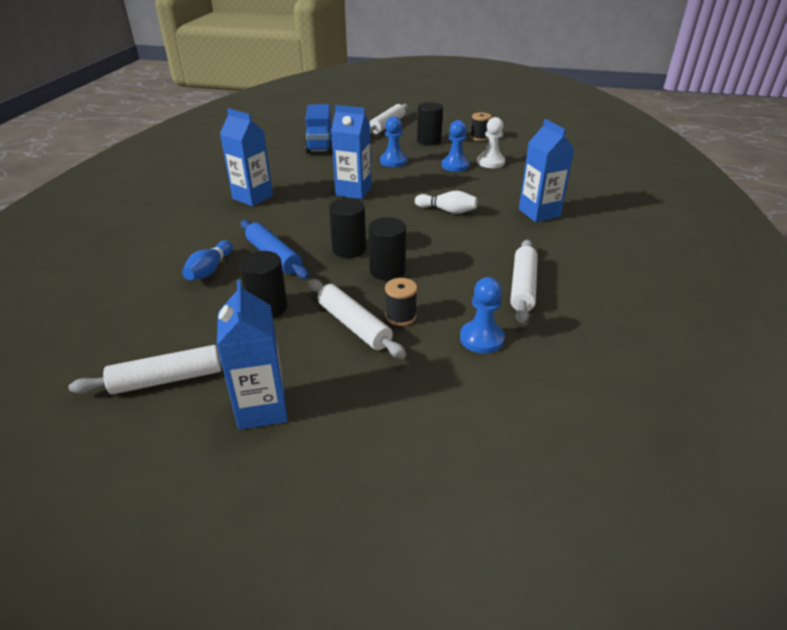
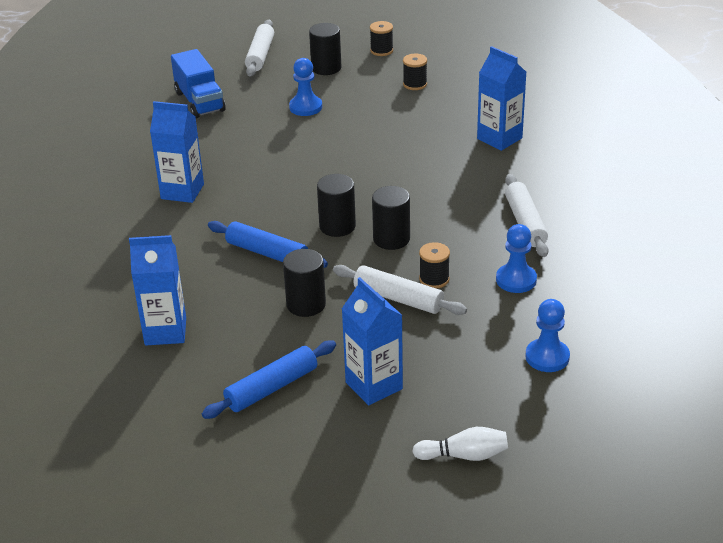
camera: 20 degrees left, 0 degrees up
white rolling pin [68,345,221,395] -> blue rolling pin [202,340,336,419]
blue bowling pin [182,240,233,280] -> none
blue carton [331,105,371,199] -> blue carton moved to [129,235,186,345]
white bowling pin [415,191,477,214] -> white bowling pin moved to [413,427,508,461]
blue pawn [442,120,470,172] -> blue pawn moved to [525,299,570,372]
white pawn [477,117,505,168] -> black spool [403,54,427,90]

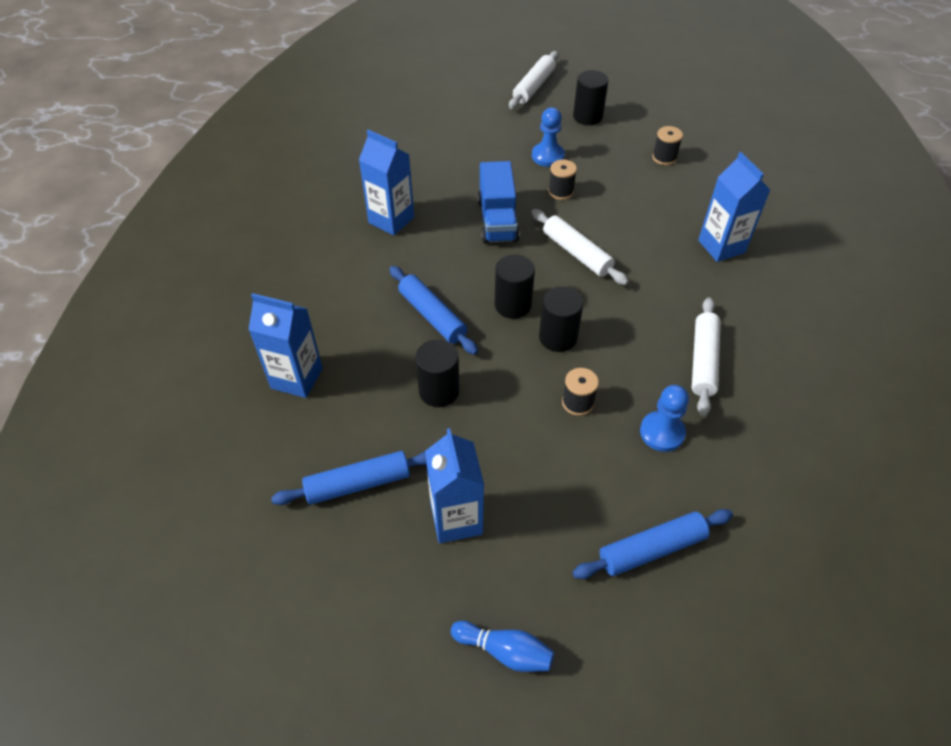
camera: 20 degrees right, 15 degrees up
blue truck [171,49,226,118] -> blue truck moved to [478,161,520,244]
white rolling pin [333,265,467,315] -> white rolling pin moved to [531,209,629,285]
black spool [370,21,393,56] -> black spool moved to [548,159,577,200]
white bowling pin [413,427,508,461] -> blue bowling pin [451,621,554,672]
blue pawn [525,299,570,372] -> blue rolling pin [572,509,733,579]

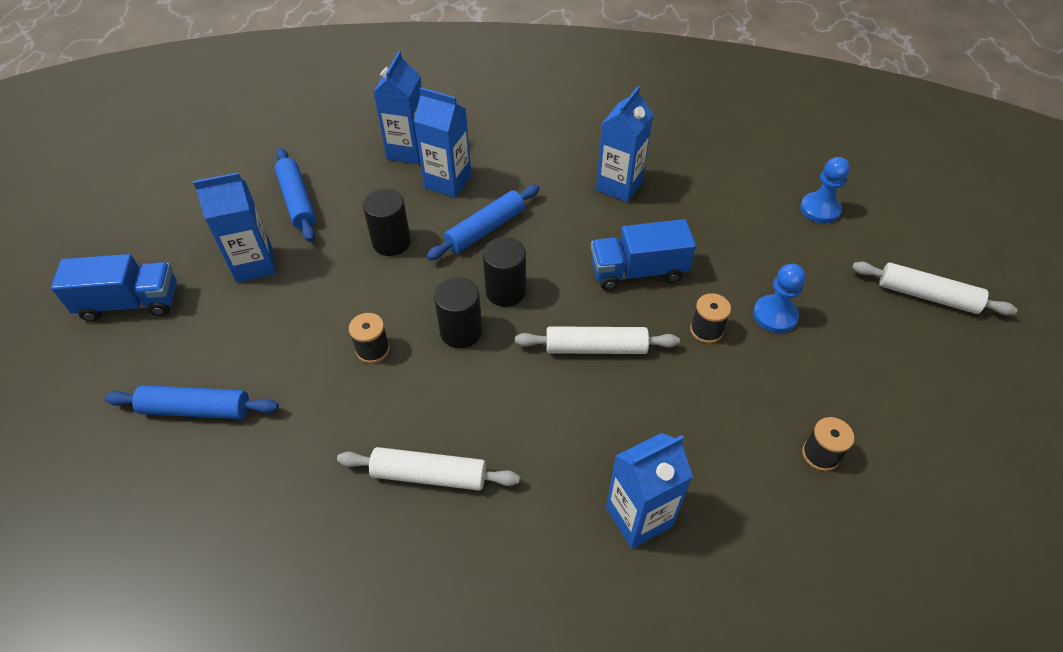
camera: 85 degrees right, 0 degrees up
blue bowling pin [451,621,554,672] -> blue truck [51,254,177,322]
white rolling pin [531,209,629,285] -> white rolling pin turned 45 degrees clockwise [515,326,680,354]
blue rolling pin [572,509,733,579] -> blue rolling pin turned 60 degrees counterclockwise [104,385,279,419]
black cylinder [573,70,608,125] -> none
blue pawn [640,385,689,452] -> blue pawn moved to [800,157,850,223]
none -> blue carton [414,87,471,197]

